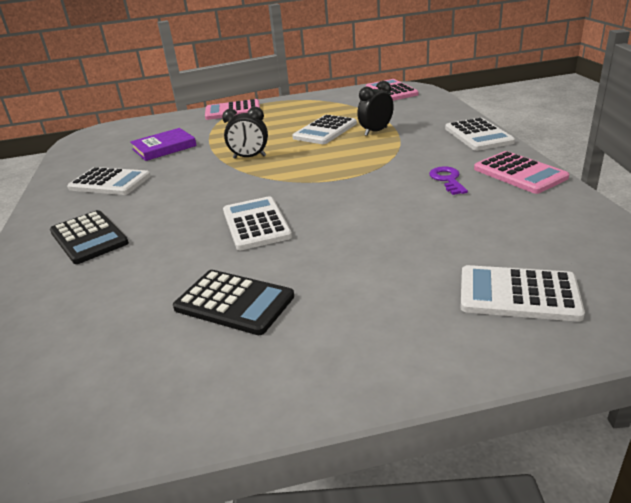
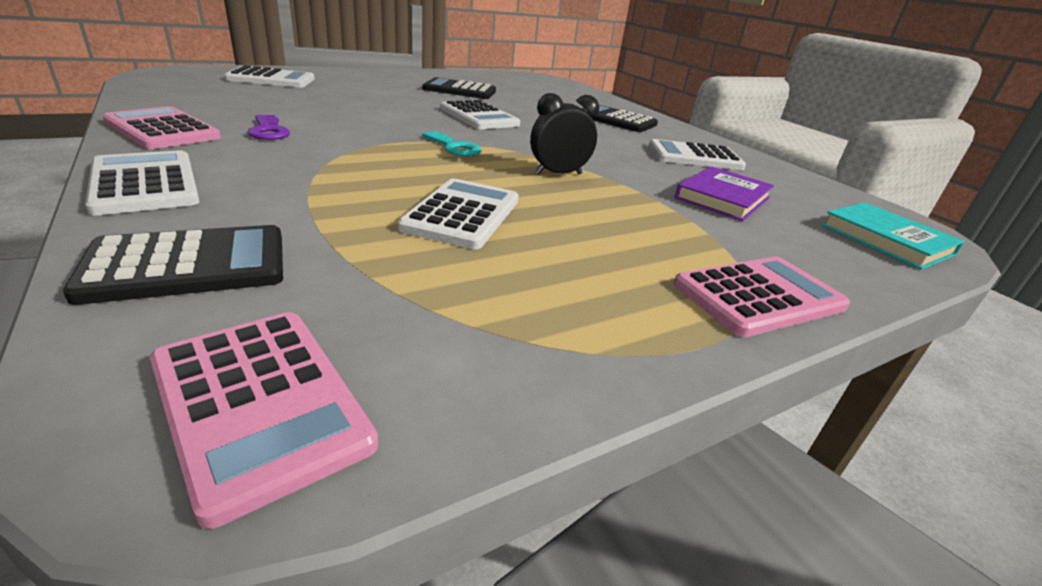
camera: 155 degrees right, 0 degrees up
black clock [357,81,394,136] -> none
none -> black calculator [63,225,283,305]
none -> turquoise key [422,131,482,156]
none -> turquoise book [822,202,965,270]

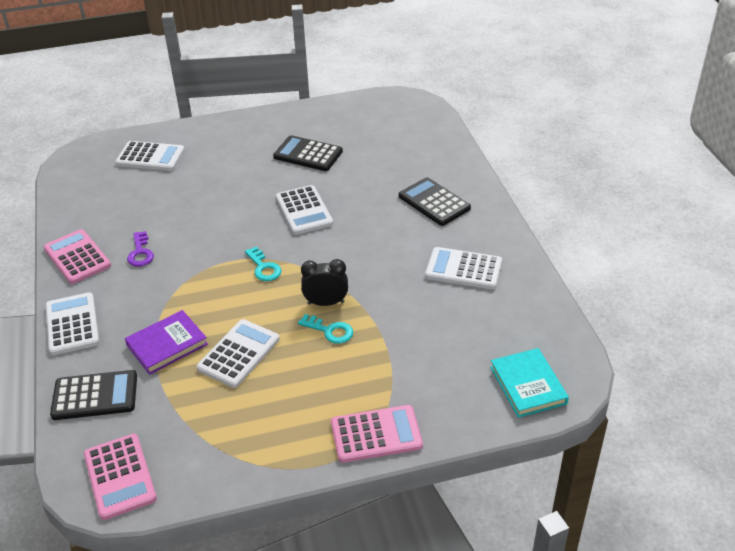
camera: 20 degrees right, 10 degrees up
purple book [675,166,774,221] -> purple book moved to [125,310,208,375]
none -> turquoise key [298,314,353,344]

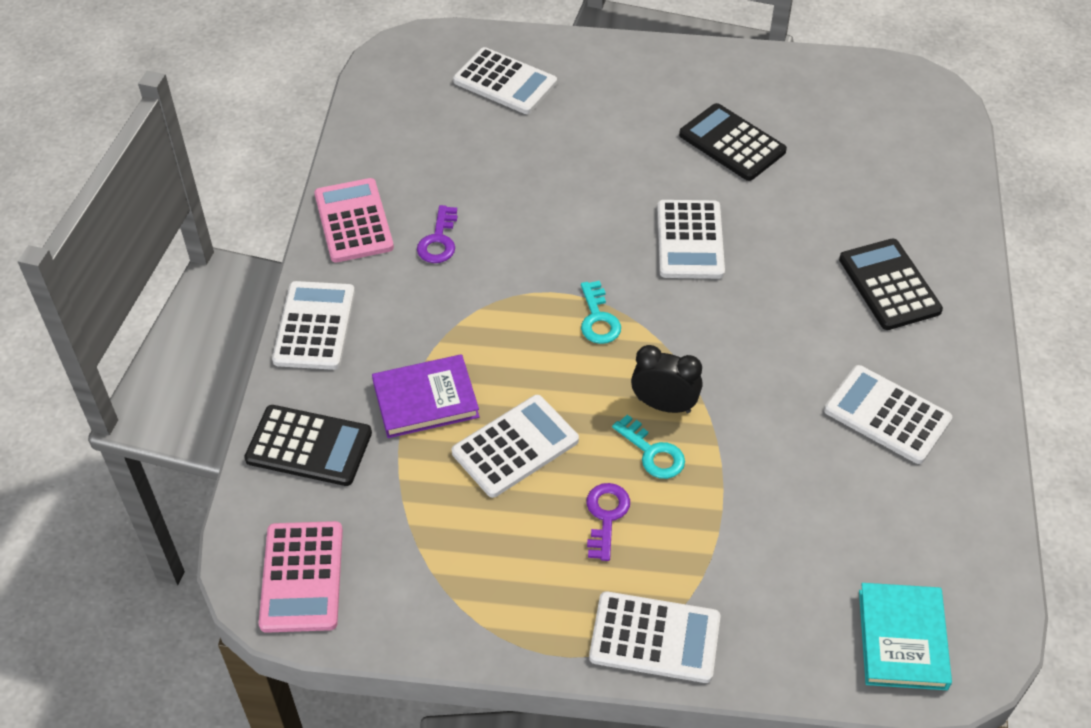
camera: 20 degrees right, 10 degrees up
pink calculator [331,405,423,463] -> white calculator [589,591,721,683]
none -> purple key [586,483,630,561]

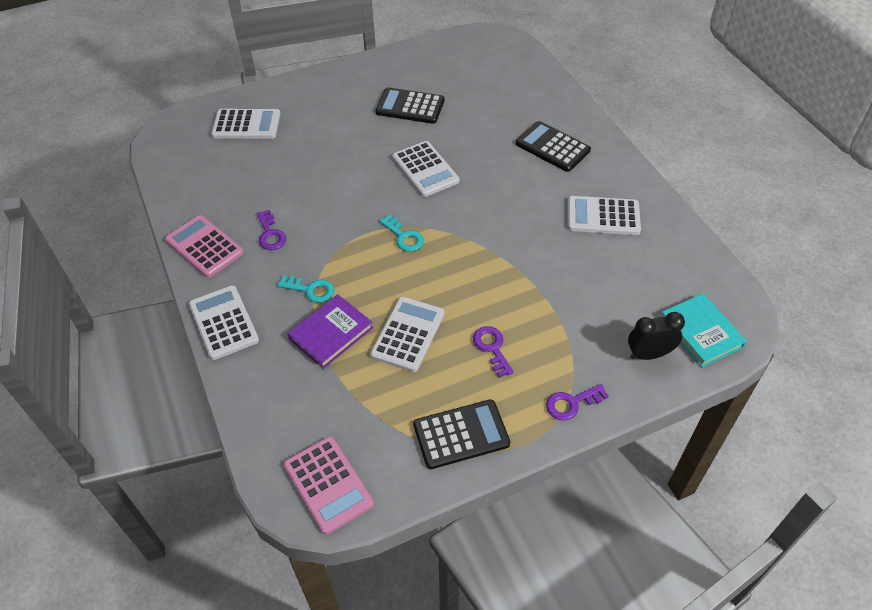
camera: 30 degrees left, 0 degrees up
black calculator [244,405,372,486] -> black calculator moved to [413,399,510,469]
white calculator [589,591,721,683] -> purple key [546,384,609,421]
turquoise key [612,415,685,479] -> turquoise key moved to [277,275,335,303]
black clock [631,345,702,413] -> black clock moved to [628,312,685,360]

